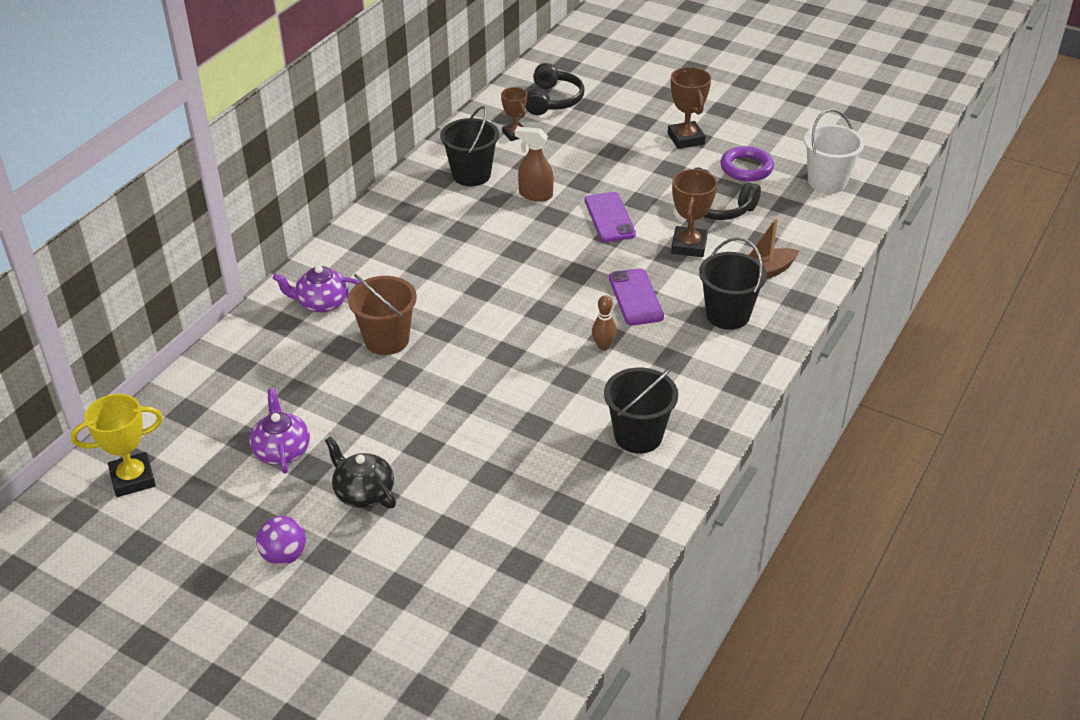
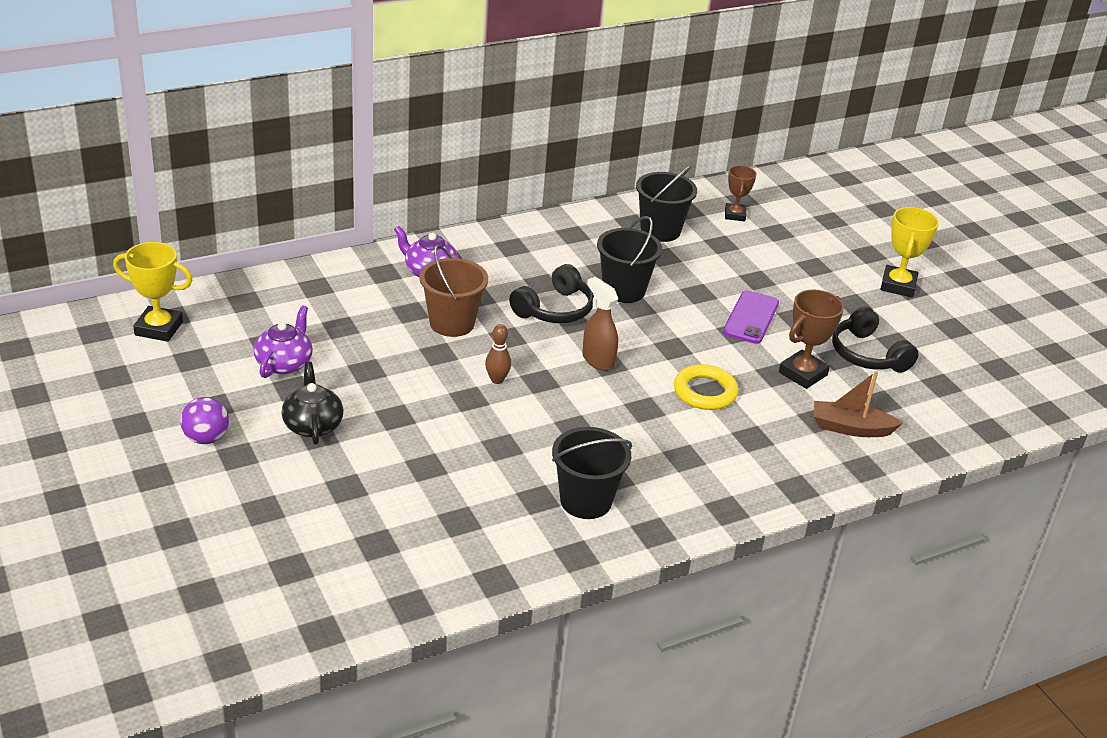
camera: 30 degrees right, 5 degrees down
brown spray bottle [515,127,554,202] -> brown spray bottle moved to [582,277,618,371]
black headphones [525,63,584,115] -> black headphones moved to [509,264,594,323]
brown bowling pin [592,295,617,350] -> brown bowling pin moved to [485,324,511,384]
purple phone [609,268,664,325] -> yellow ring [674,364,739,410]
brown trophy [668,67,711,149] -> yellow trophy [880,207,939,297]
black bucket [699,237,767,330] -> black bucket moved to [597,216,662,303]
purple ring [720,146,774,181] -> none
white bucket [804,109,865,193] -> none

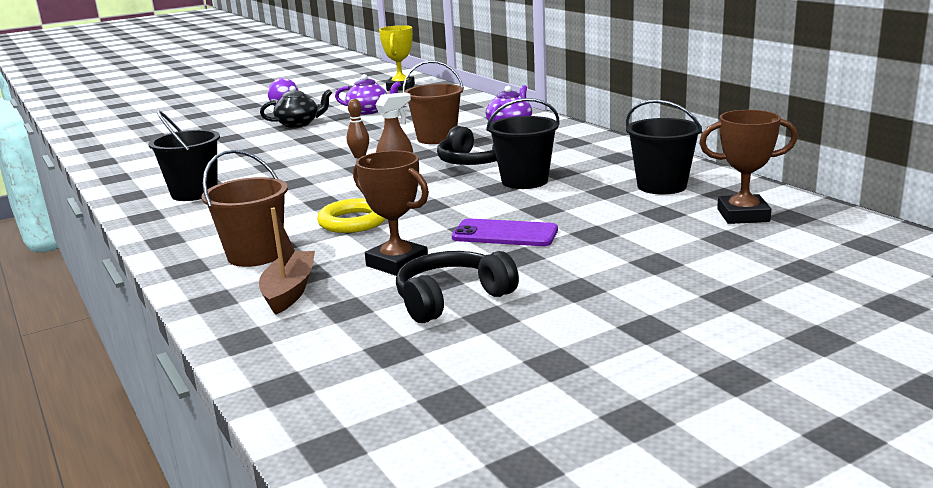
camera: 90 degrees right, 15 degrees down
brown trophy [725,165,757,221] -> brown trophy [699,110,798,224], size x1.51
yellow trophy [880,207,939,297] -> none
none -> brown bucket [201,149,288,267]

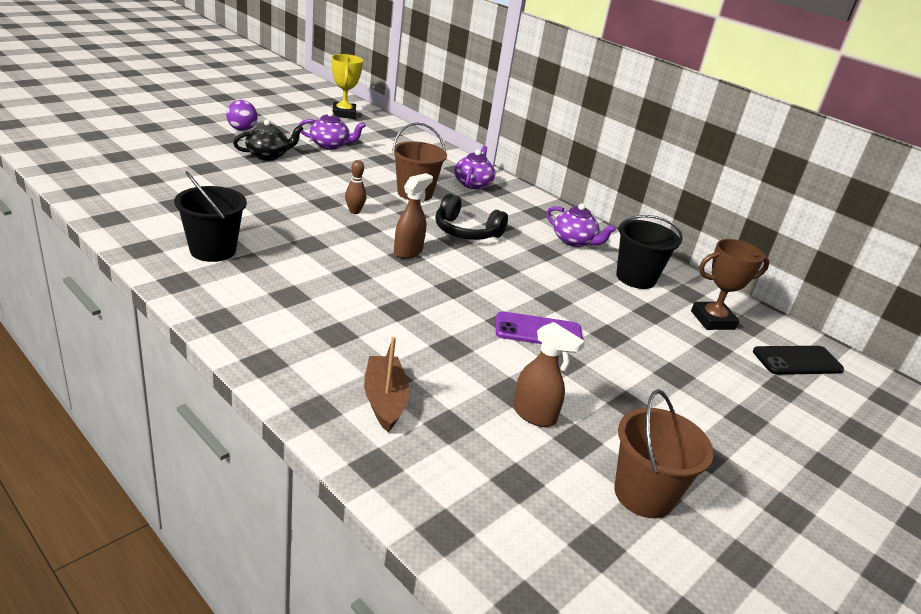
camera: 20 degrees left, 10 degrees up
brown bucket [201,149,288,267] -> brown bucket moved to [614,389,714,518]
yellow ring [317,198,386,233] -> none
brown trophy [353,151,429,276] -> none
black headphones [396,251,519,323] -> brown spray bottle [513,322,585,427]
black bucket [486,98,560,189] -> none
none -> purple teapot [546,203,616,247]
none -> black phone [753,346,844,375]

